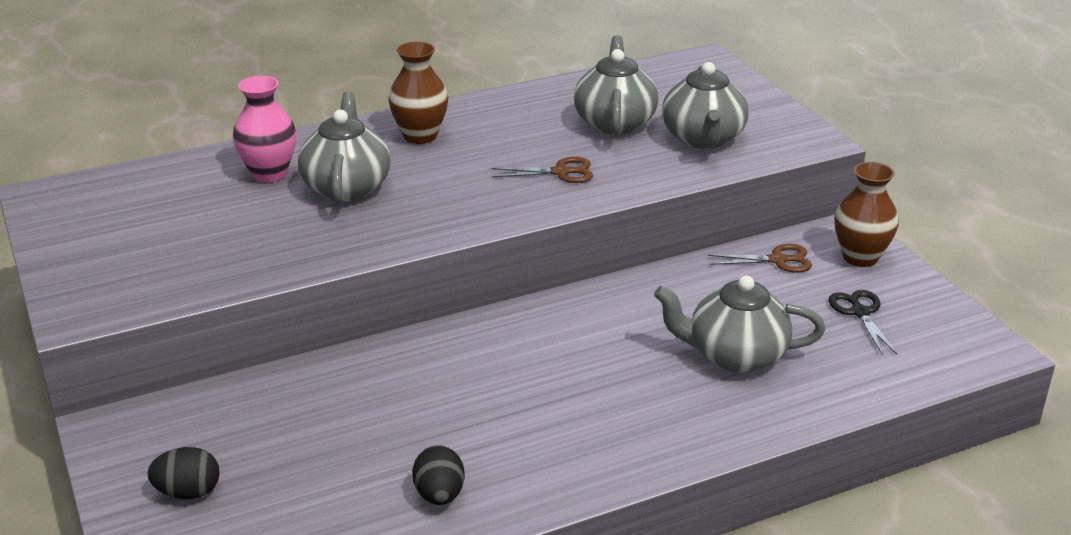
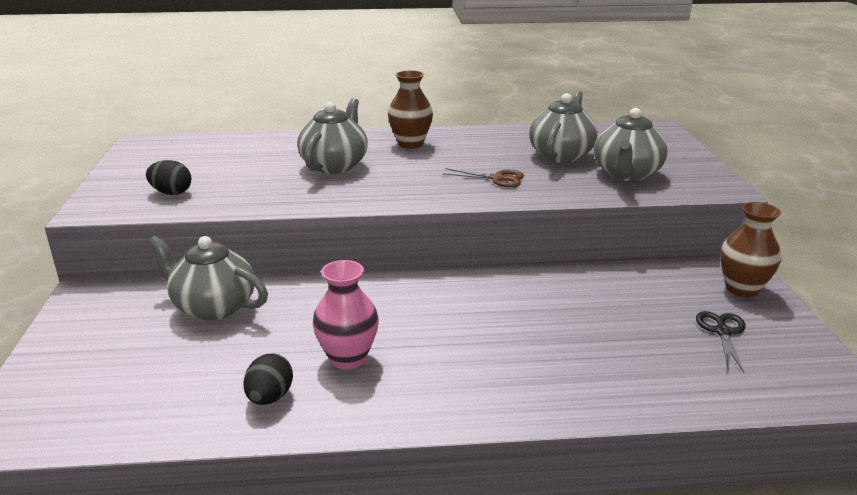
camera: 20 degrees right, 5 degrees down
black egg [148,447,220,499] -> black egg moved to [146,160,191,195]
pink vase [233,76,297,182] -> pink vase moved to [313,260,379,370]
grey teapot [654,275,825,373] -> grey teapot moved to [148,236,268,320]
brown scissors [708,244,812,273] -> none

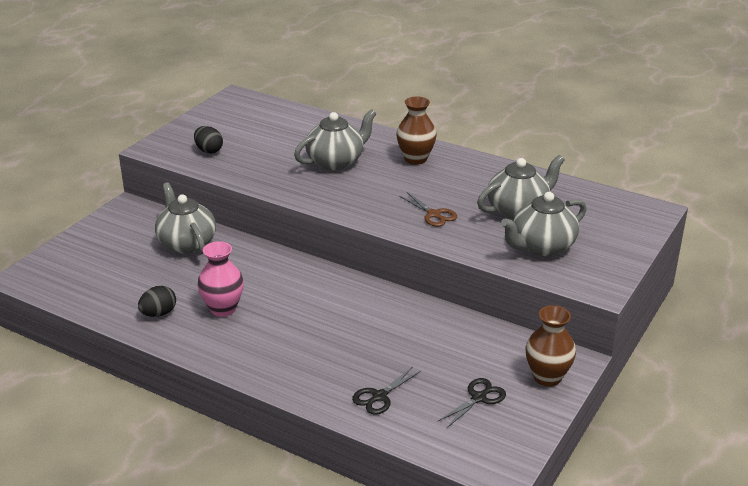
camera: 35 degrees right, 5 degrees up
none -> black scissors [352,367,421,414]

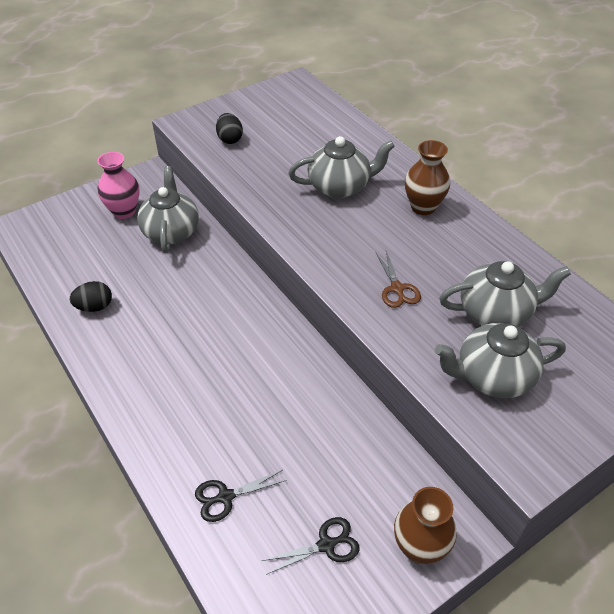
camera: 25 degrees right, 15 degrees up
pink vase [198,241,244,317] -> pink vase moved to [97,152,139,219]

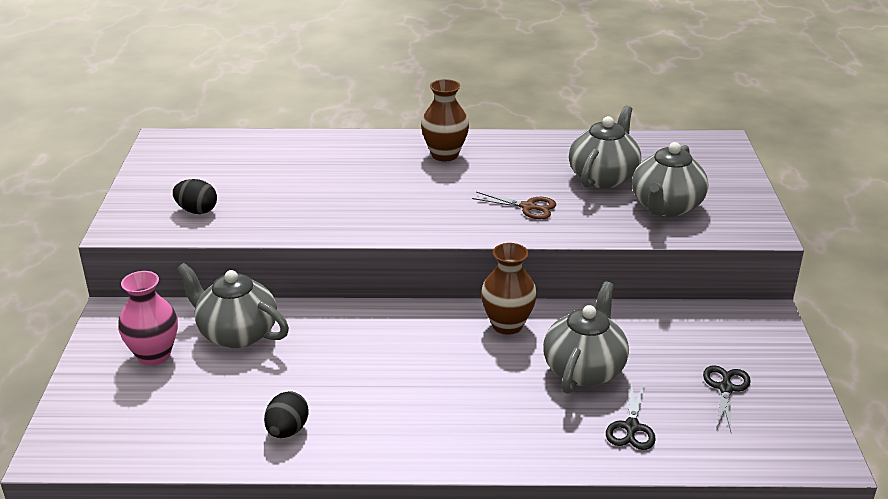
camera: 55 degrees left, 15 degrees down
grey teapot [288,136,395,198] -> grey teapot moved to [543,281,629,394]
brown vase [394,487,457,564] -> brown vase moved to [481,243,537,335]

